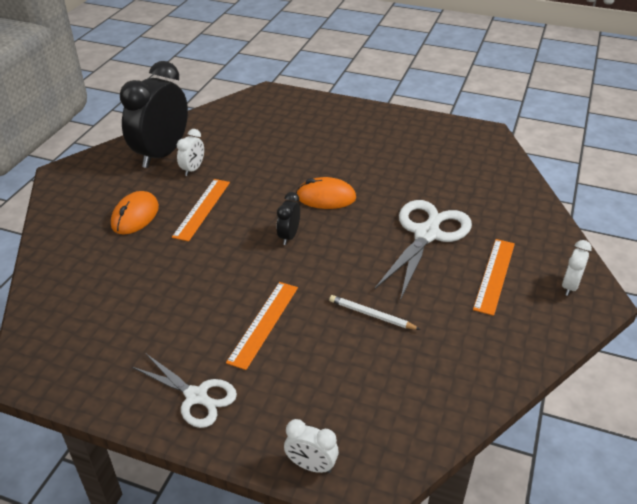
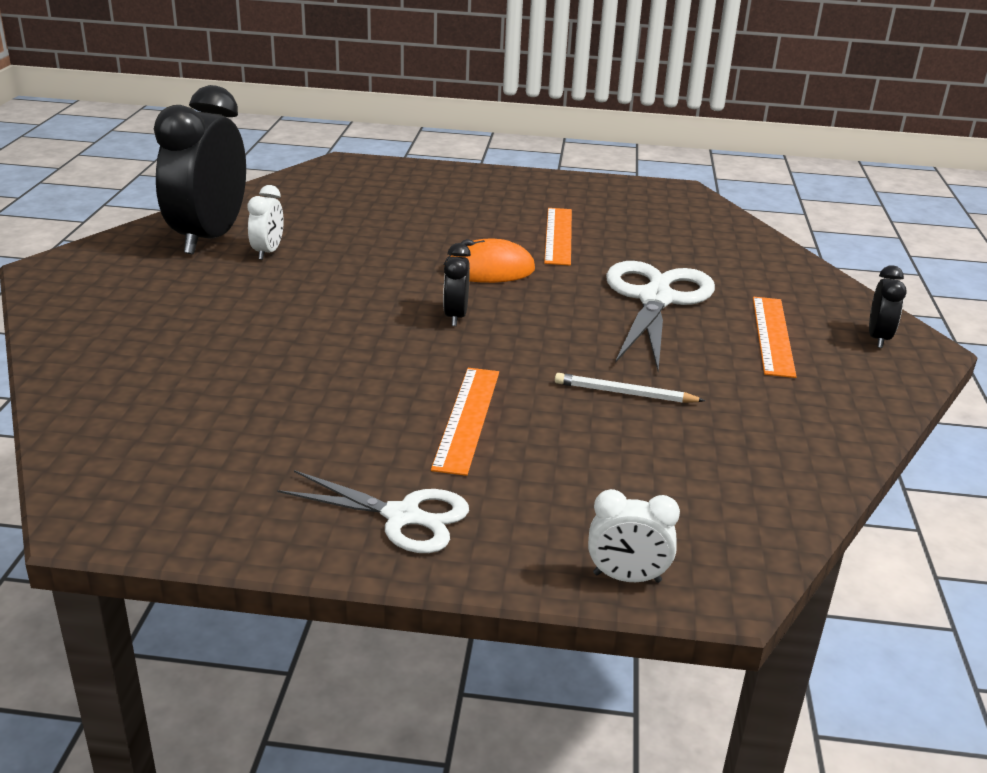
camera: 15 degrees left, 10 degrees down
orange mouse [111,191,159,235] -> none
orange ruler [172,179,230,241] -> orange ruler moved to [544,208,572,266]
white clock [562,240,592,296] -> black clock [869,265,907,348]

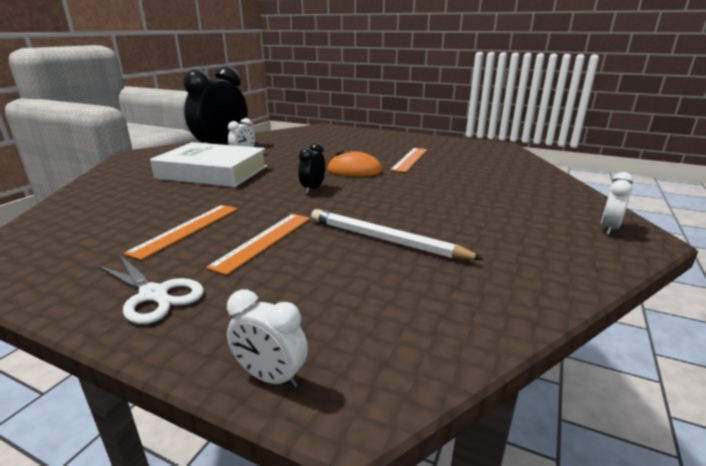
camera: 20 degrees right, 5 degrees down
white pencil [555,373,705,403] -> white pencil [311,209,484,260], size x1.71
white scissors [606,261,715,371] -> none
orange ruler [753,297,797,378] -> orange ruler moved to [124,205,238,260]
black clock [869,265,907,348] -> white clock [601,172,633,235]
none -> white book [150,142,267,187]

